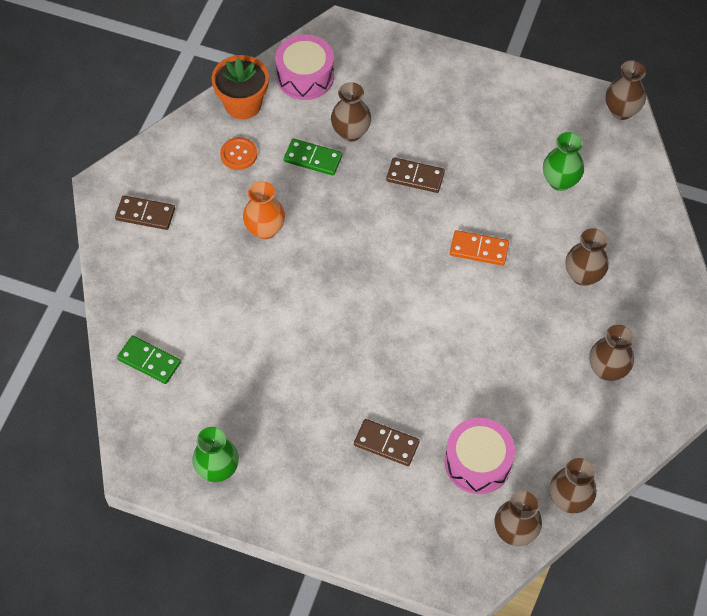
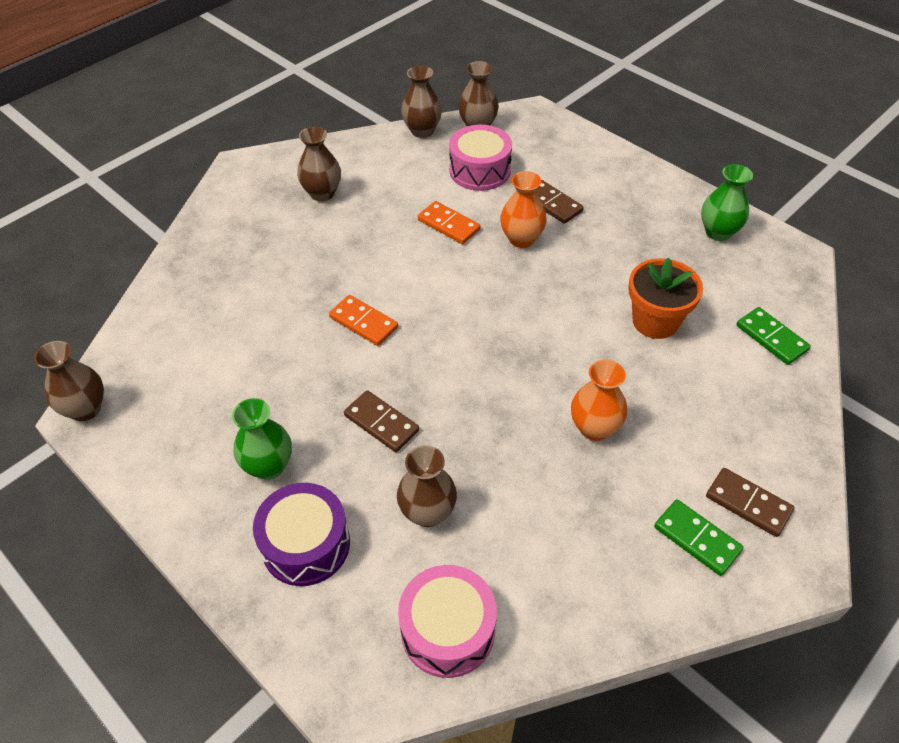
camera: 155 degrees left, 10 degrees down
orange flower pot [212,55,269,119] -> orange flower pot moved to [628,257,703,339]
orange button [220,137,257,170] -> none
green domino [284,138,342,176] -> green domino moved to [654,499,743,576]
green vase [543,132,584,191] -> green vase moved to [232,398,292,480]
brown vase [566,228,609,286] -> none
none -> purple drum [253,483,350,586]
none -> orange domino [418,201,480,244]
none -> orange vase [500,171,547,248]

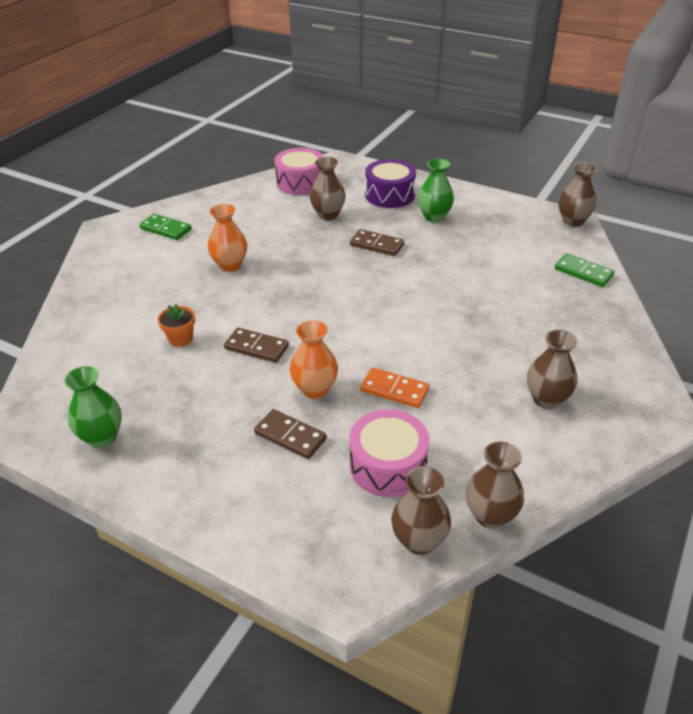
camera: 165 degrees right, 10 degrees down
orange domino [329,295,398,346] -> none
orange flower pot [628,257,703,339] -> orange flower pot [158,304,195,347], size x0.59
brown domino [706,468,794,537] -> brown domino moved to [224,328,289,363]
green domino [737,307,811,365] -> green domino moved to [555,253,614,287]

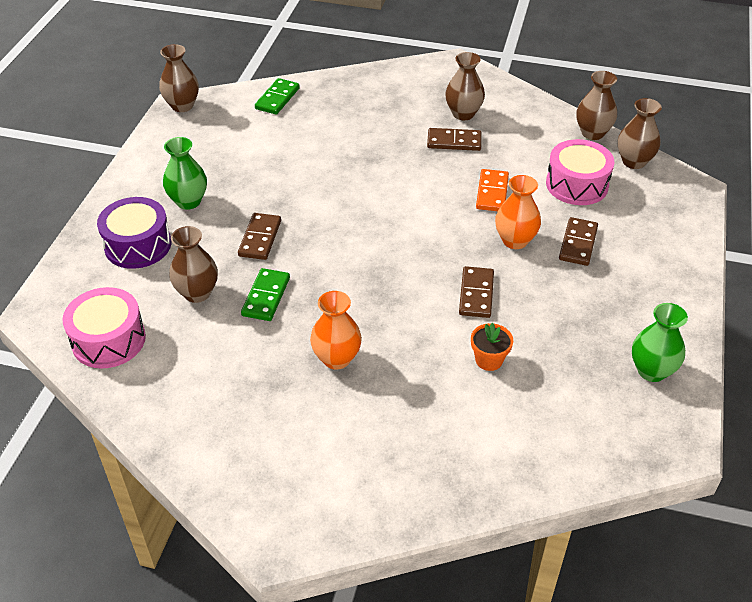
camera: 105 degrees left, 5 degrees up
green domino [139,214,192,240] -> green domino moved to [241,268,290,321]
none -> brown domino [427,128,482,151]

